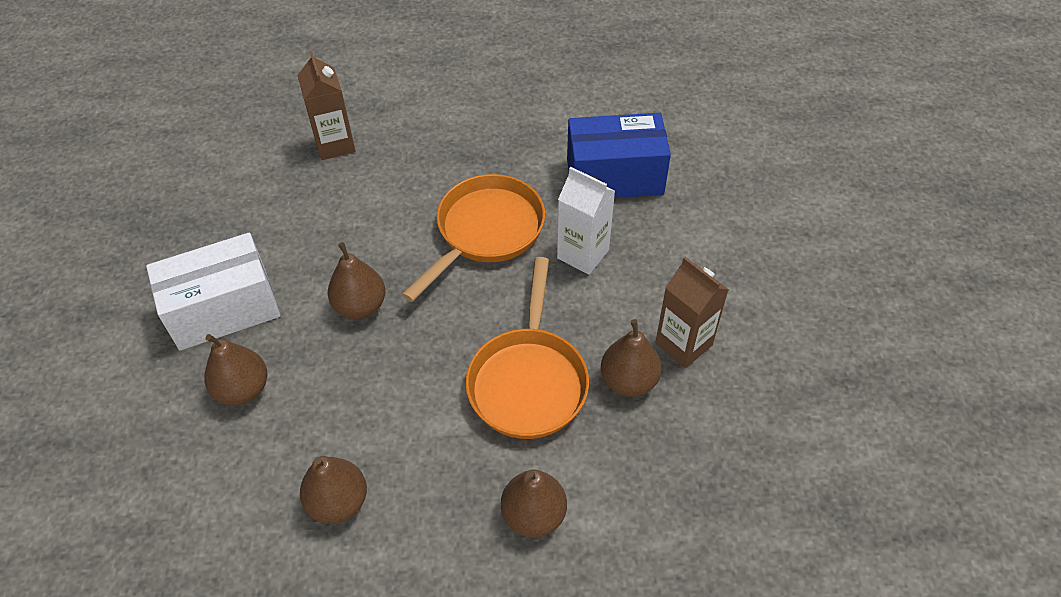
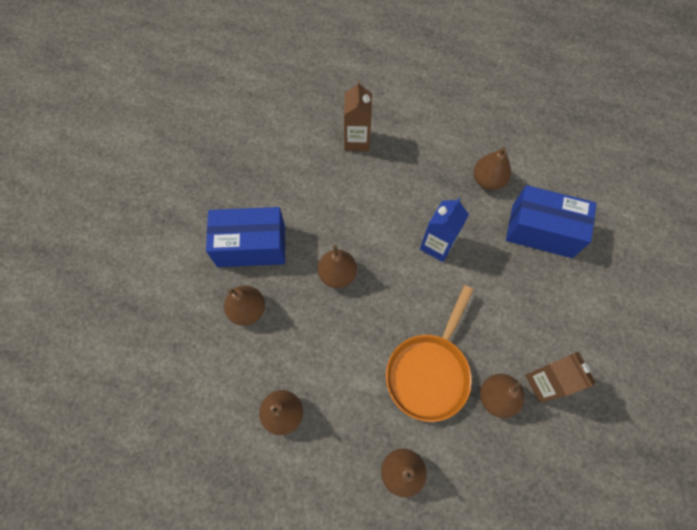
camera: 20 degrees right, 15 degrees up
white box [146,233,280,351] -> blue box [206,207,285,267]
orange pan [402,174,545,302] -> blue carton [420,198,469,262]
white carton [557,167,615,275] -> none
none -> brown pear [474,147,511,190]

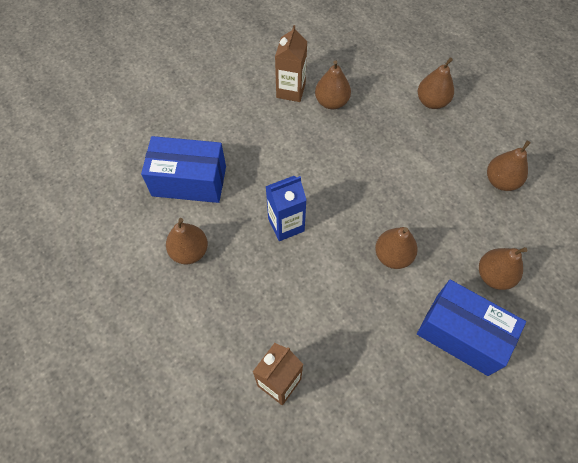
camera: 145 degrees left, 5 degrees down
orange pan [386,285,473,422] -> none
blue box [506,185,597,258] -> blue box turned 45 degrees counterclockwise [141,136,226,203]

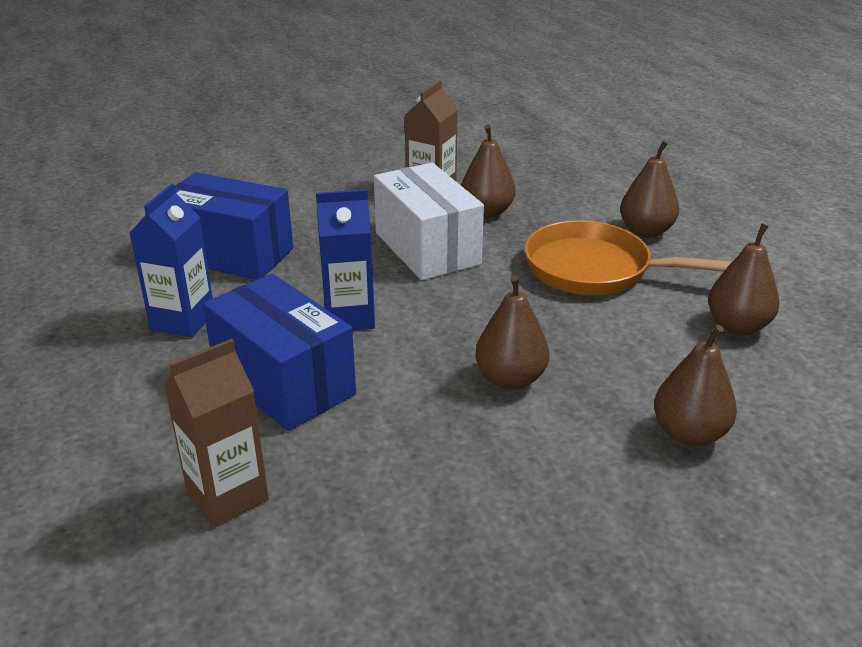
camera: 15 degrees right, 30 degrees down
brown pear [166,218,208,265] -> blue carton [129,184,213,337]
blue box [417,280,526,376] -> blue box moved to [203,274,356,431]
none -> white box [374,163,484,280]
none -> orange pan [524,221,732,295]

